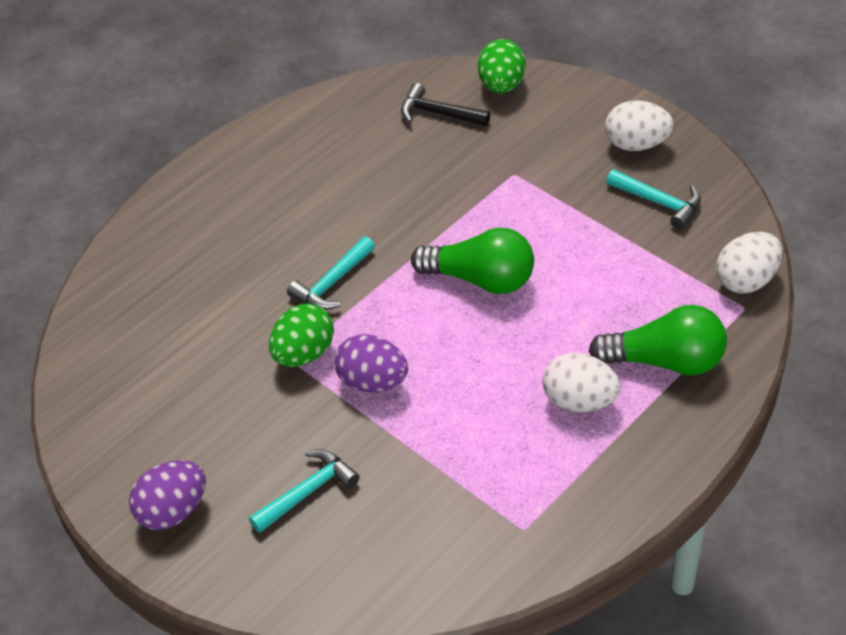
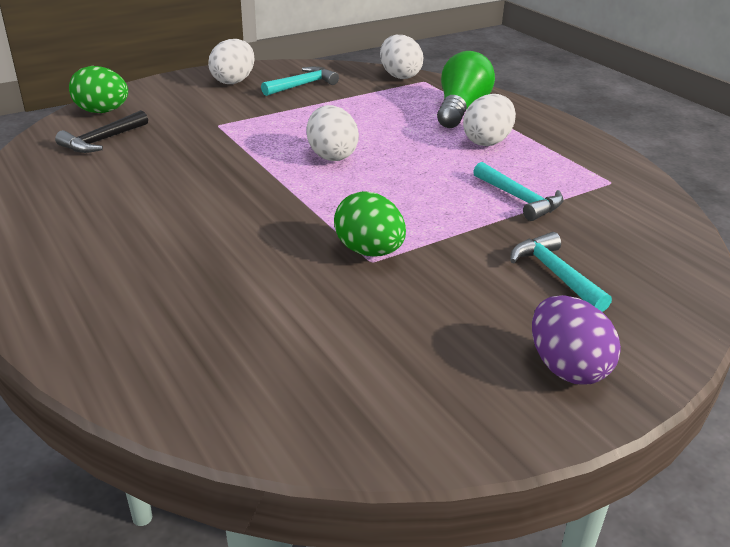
camera: 80 degrees left, 15 degrees down
turquoise hammer [287,236,375,310] -> turquoise hammer moved to [473,162,564,221]
purple egg [334,334,408,392] -> none
green light bulb [411,228,534,294] -> white egg [307,105,359,161]

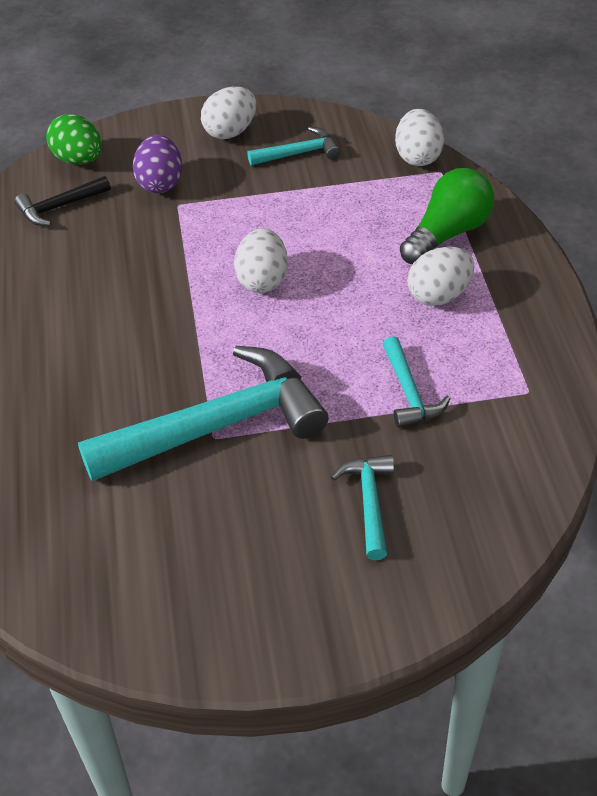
camera: 25 degrees right, 15 degrees up
green egg [334,191,406,256] -> turquoise hammer [78,346,329,481]
purple egg [532,295,621,384] -> purple egg moved to [133,135,182,193]

